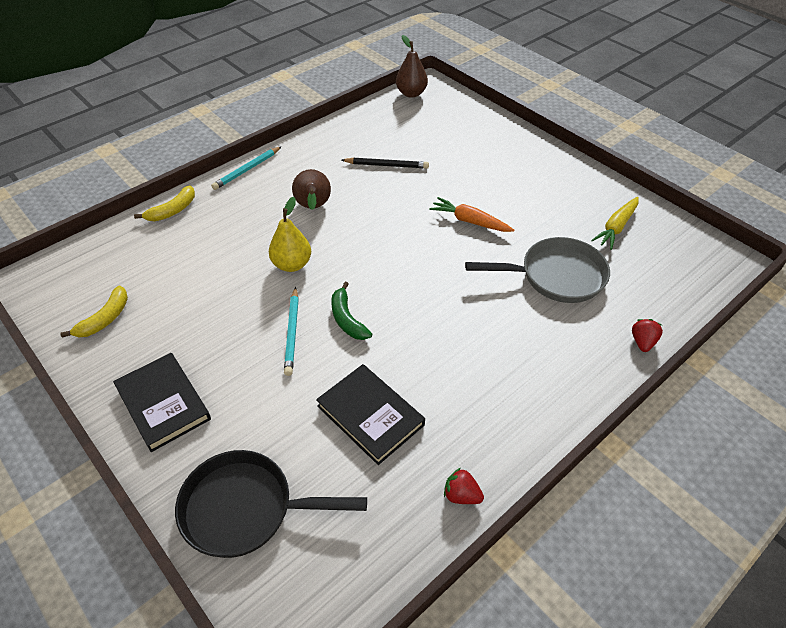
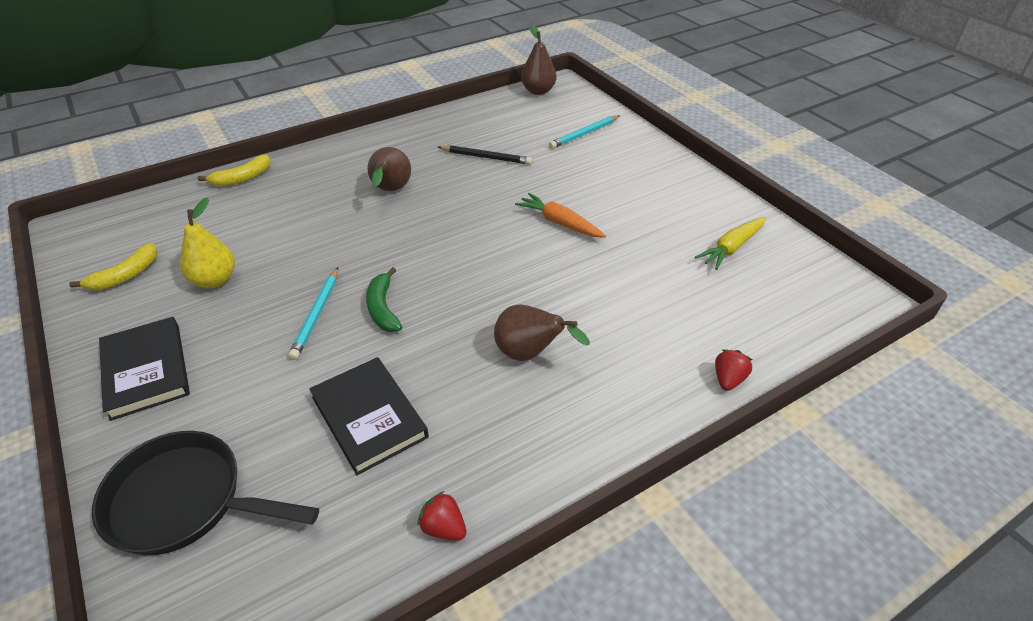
camera: 10 degrees right, 5 degrees down
turquoise pencil [211,146,282,190] -> turquoise pencil moved to [549,115,620,149]
yellow pear [269,197,311,272] -> yellow pear moved to [180,197,235,288]
grey pan [465,237,610,303] -> none
none -> brown pear [494,304,590,361]

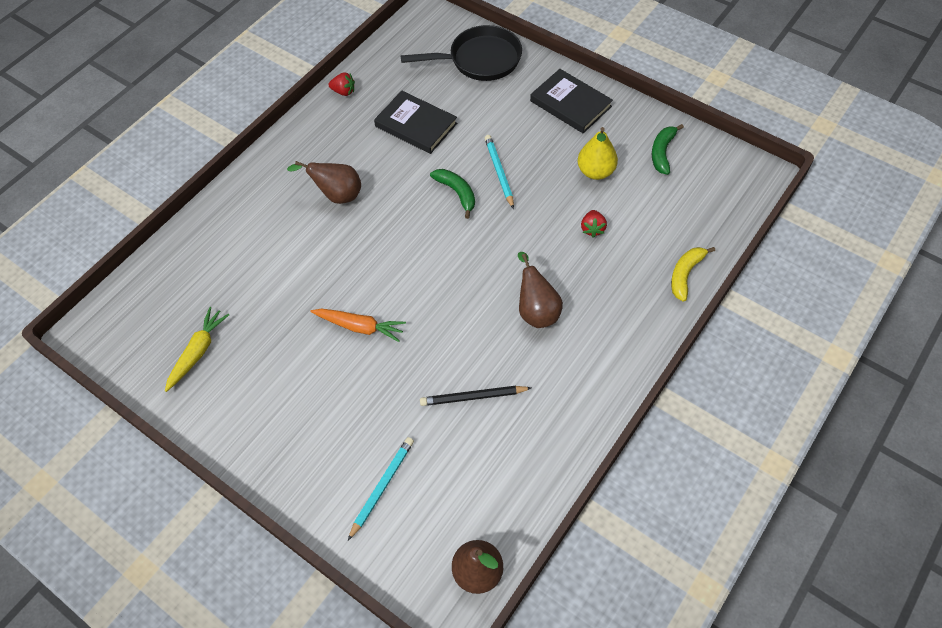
camera: 160 degrees right, 15 degrees up
yellow banana [69,243,158,290] -> green banana [652,124,684,175]
red strawberry [715,349,752,391] -> red strawberry moved to [581,210,607,238]

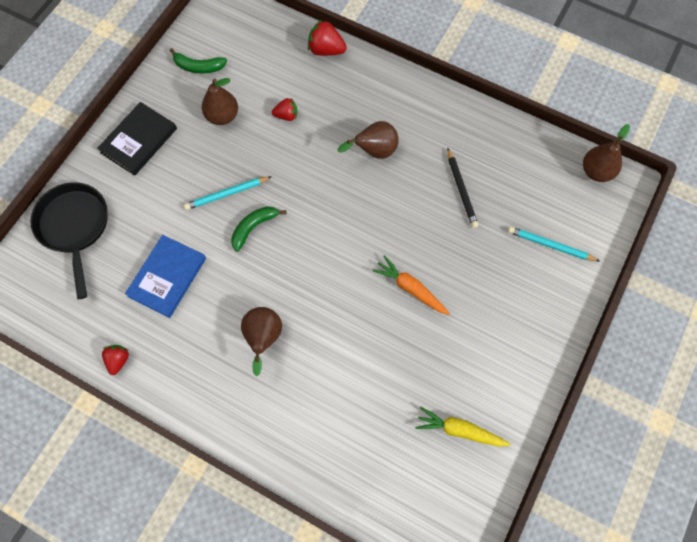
camera: 100 degrees left, 10 degrees up
orange carrot [310,308,406,342] -> orange carrot turned 60 degrees counterclockwise [372,255,450,315]
black book [374,91,457,154] -> blue book [125,235,206,318]
yellow pear [578,127,618,180] -> brown pear [202,78,238,125]
yellow banana [671,247,715,302] -> red strawberry [308,20,347,56]

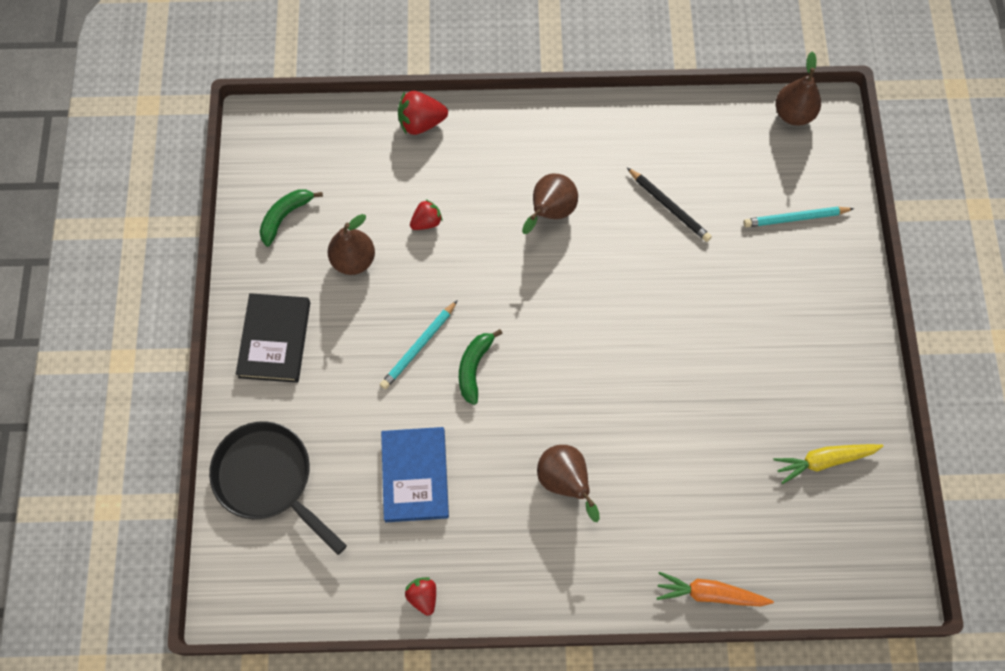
camera: 30 degrees left, 0 degrees up
green banana [169,48,227,73] -> green banana turned 150 degrees clockwise [259,189,323,247]
orange carrot [372,255,450,315] -> orange carrot moved to [657,572,774,606]

